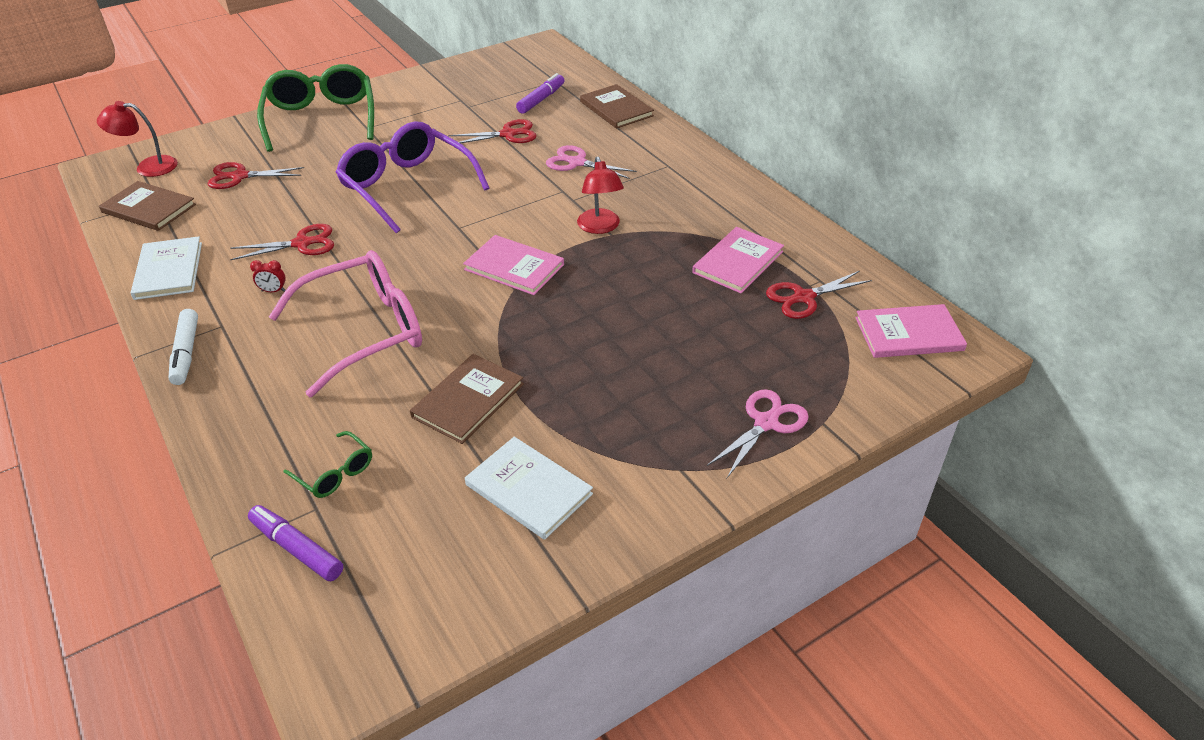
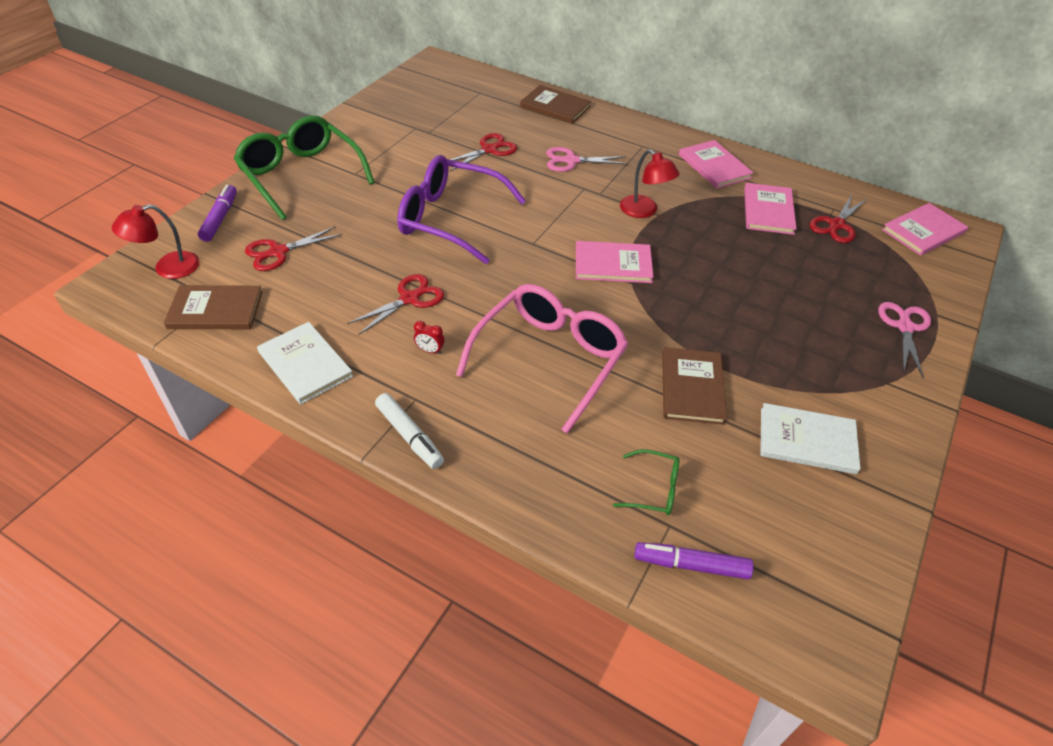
camera: 30 degrees left, 5 degrees up
red clock [250,260,286,292] -> red clock turned 45 degrees clockwise [414,321,444,354]
purple marker [516,73,564,114] -> purple marker moved to [198,185,237,242]
none -> pink book [679,140,754,189]

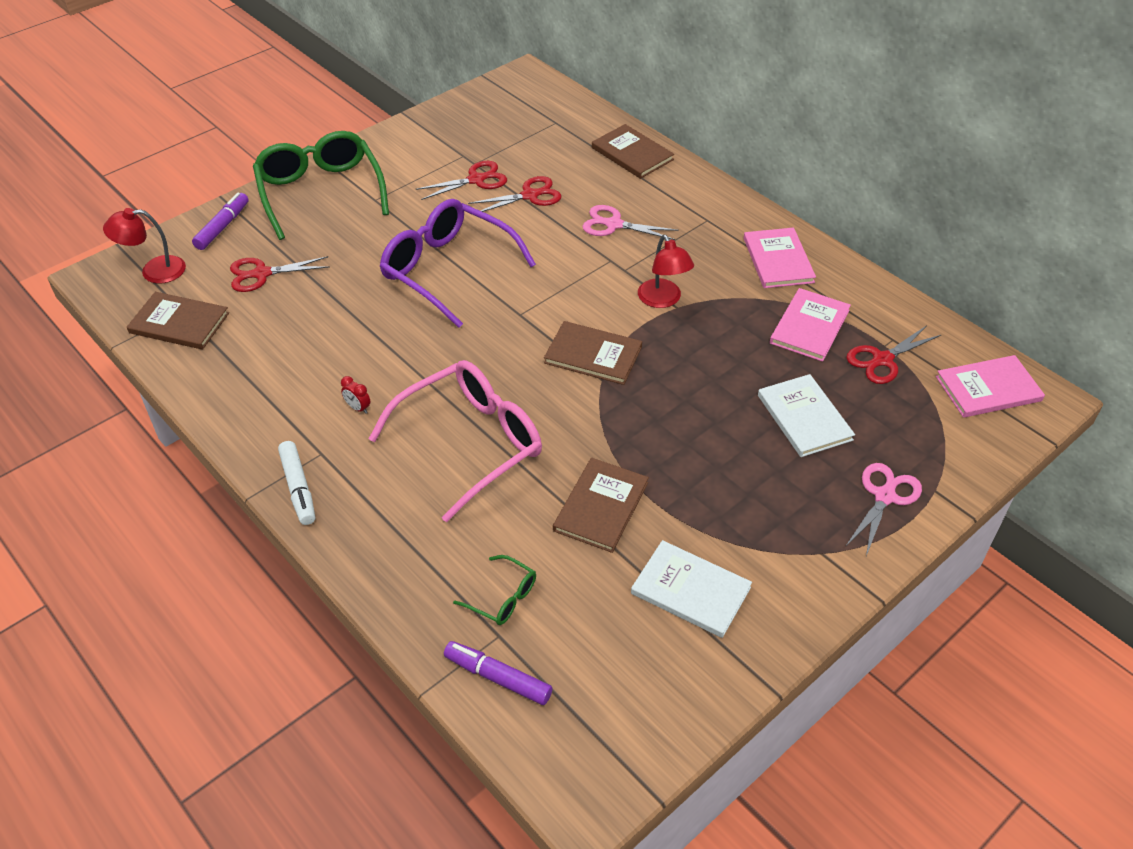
camera: 20 degrees right, 0 degrees up
white book [257,322,353,404] -> white book moved to [758,374,855,457]
red scissors [347,274,444,335] -> red scissors moved to [416,161,507,200]
pink book [576,241,654,283] -> brown book [544,321,642,385]

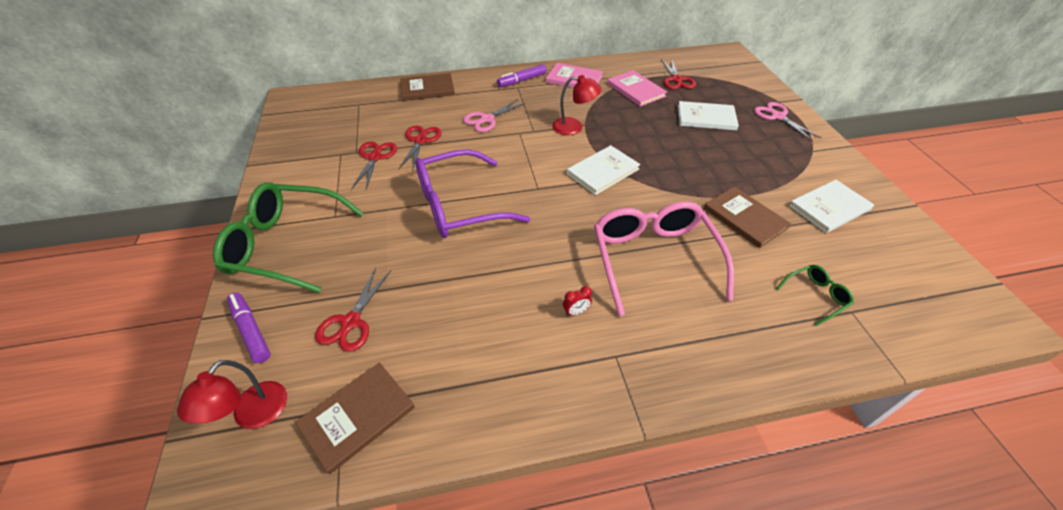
camera: 60 degrees left, 0 degrees up
white marker [278,441,315,525] -> none
purple marker [444,641,552,705] -> purple marker moved to [497,64,547,87]
brown book [544,321,642,385] -> white book [567,145,640,195]
pink book [936,355,1045,418] -> none

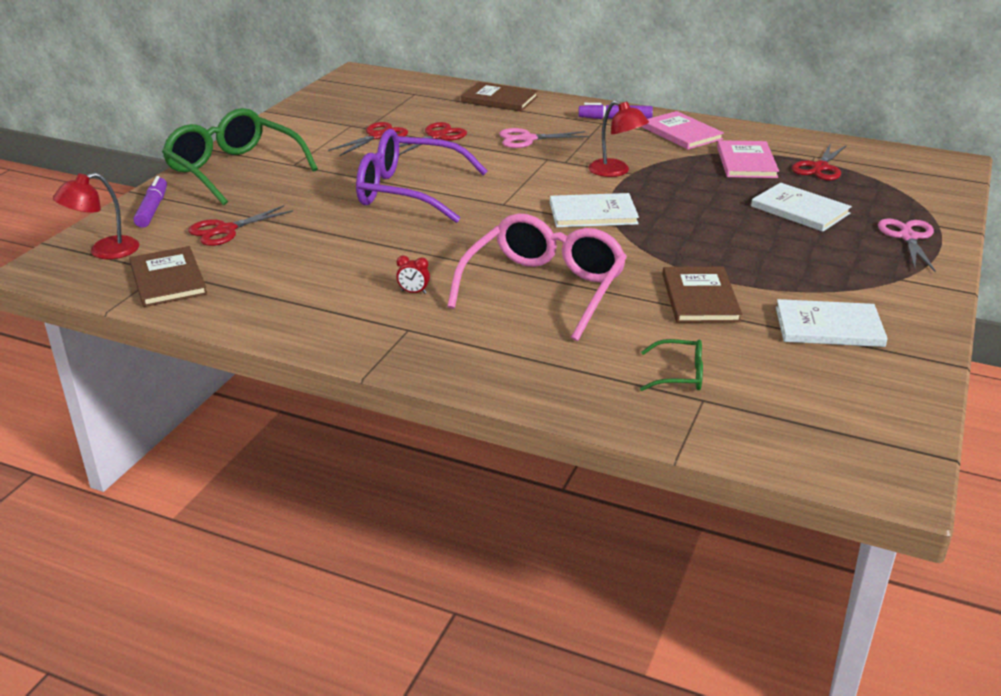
camera: 35 degrees right, 15 degrees down
brown book [295,362,415,474] -> brown book turned 75 degrees clockwise [129,246,207,307]

